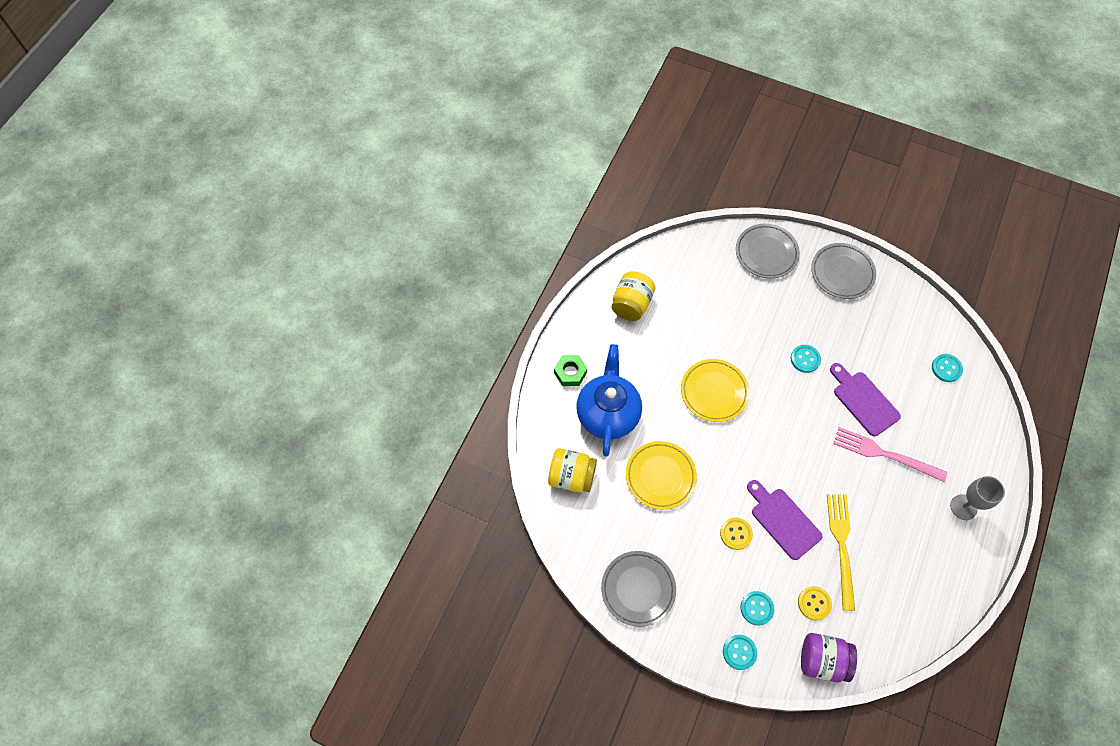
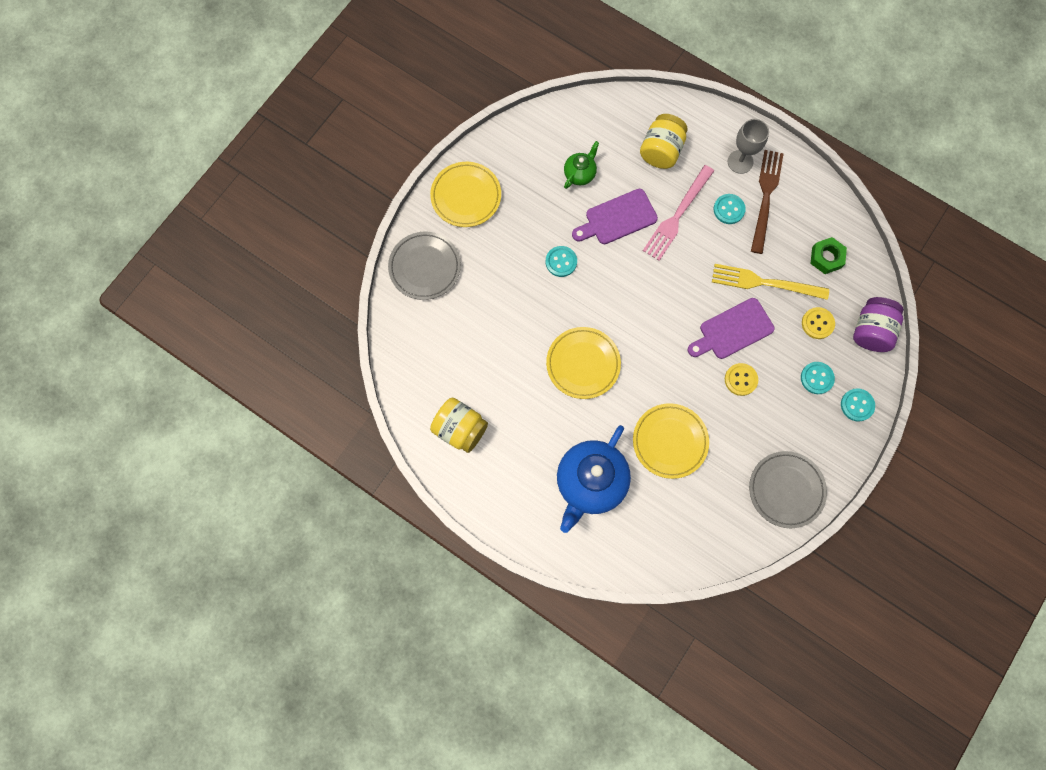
camera: 80 degrees left, 10 degrees up
yellow jar [548,448,597,492] -> yellow jar moved to [640,114,688,169]
green nut [554,355,587,386] -> green nut moved to [811,237,847,274]
blue teapot [576,344,642,457] -> blue teapot turned 75 degrees counterclockwise [557,425,631,533]
grey plate [811,243,876,299] -> yellow plate [430,162,501,227]
turquoise button [932,354,963,382] -> turquoise button moved to [713,194,746,224]
none -> green teapot [564,141,599,189]
none -> brown fork [751,150,784,254]

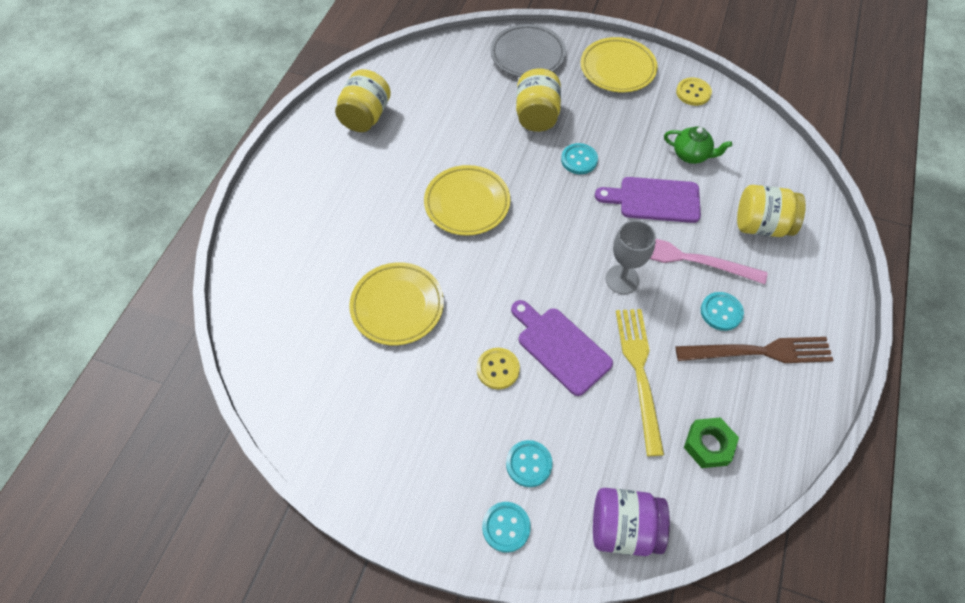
camera: 75 degrees right, 15 degrees down
blue teapot [557,425,631,533] -> none
purple cutting board [572,189,658,244] -> purple cutting board turned 45 degrees counterclockwise [595,177,701,223]
grey goblet [728,119,769,174] -> grey goblet moved to [606,220,656,294]
grey plate [749,451,827,528] -> none
yellow button [802,307,835,339] -> yellow button moved to [676,78,712,106]
none -> yellow jar [516,68,561,132]

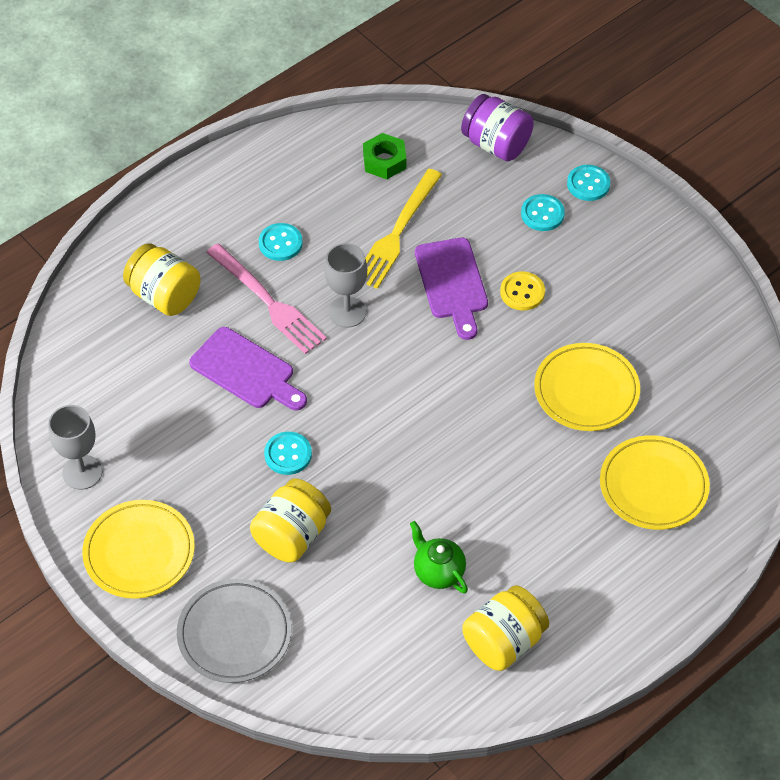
camera: 150 degrees left, 5 degrees down
yellow plate [424,165,510,236] -> yellow plate moved to [600,435,710,530]
green teapot [664,126,732,164] -> green teapot moved to [410,521,468,593]
yellow button [676,78,712,106] -> grey goblet [48,405,102,490]
brown fork [676,337,834,363] -> none

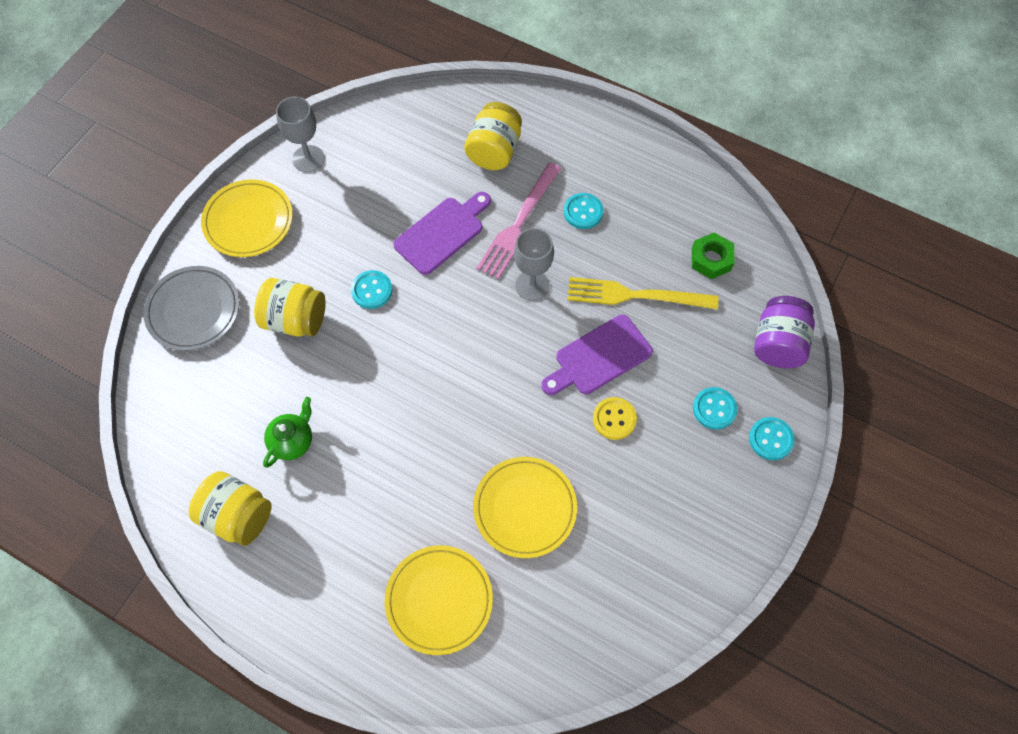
camera: 70 degrees right, 10 degrees up
purple cutting board [189,327,307,410] -> purple cutting board turned 150 degrees counterclockwise [393,192,491,275]

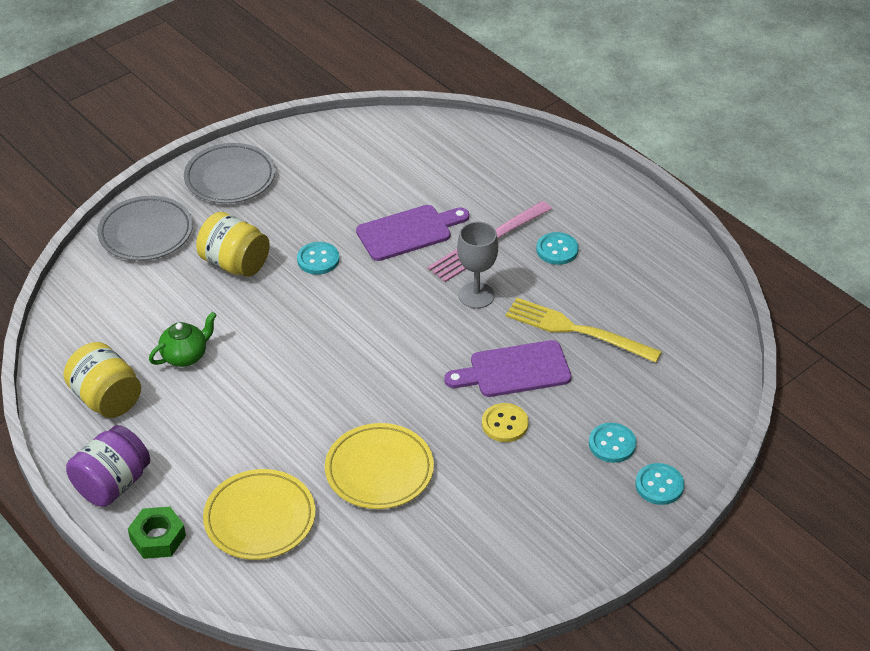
camera: 20 degrees right, 20 degrees down
yellow plate [201,179,293,257] -> grey plate [184,143,275,203]
grey goblet [276,97,325,172] -> none
yellow jar [464,102,522,170] -> none
green nut [692,233,734,279] -> green nut moved to [128,507,186,559]
purple jar [754,296,815,368] -> purple jar moved to [66,425,150,507]

